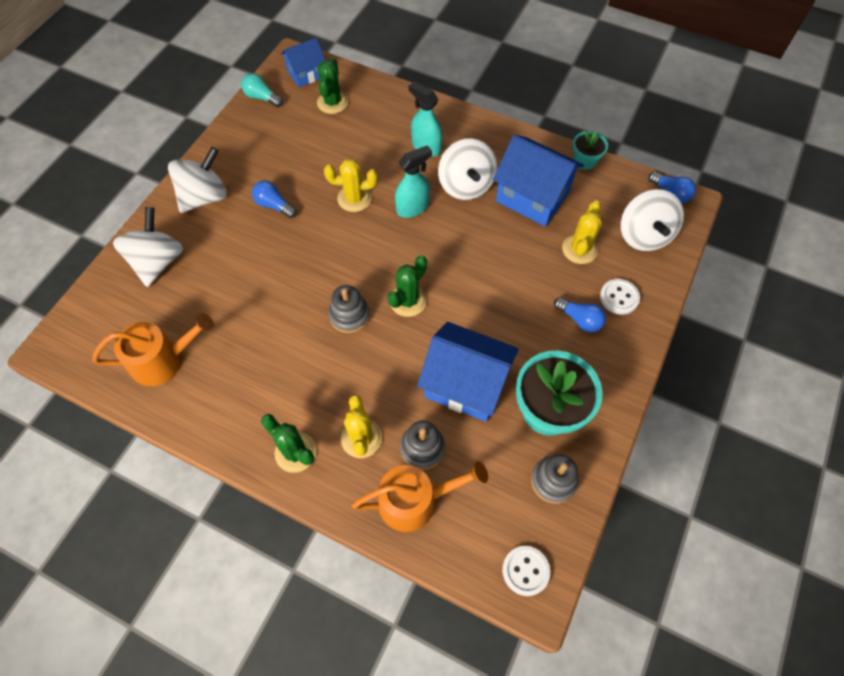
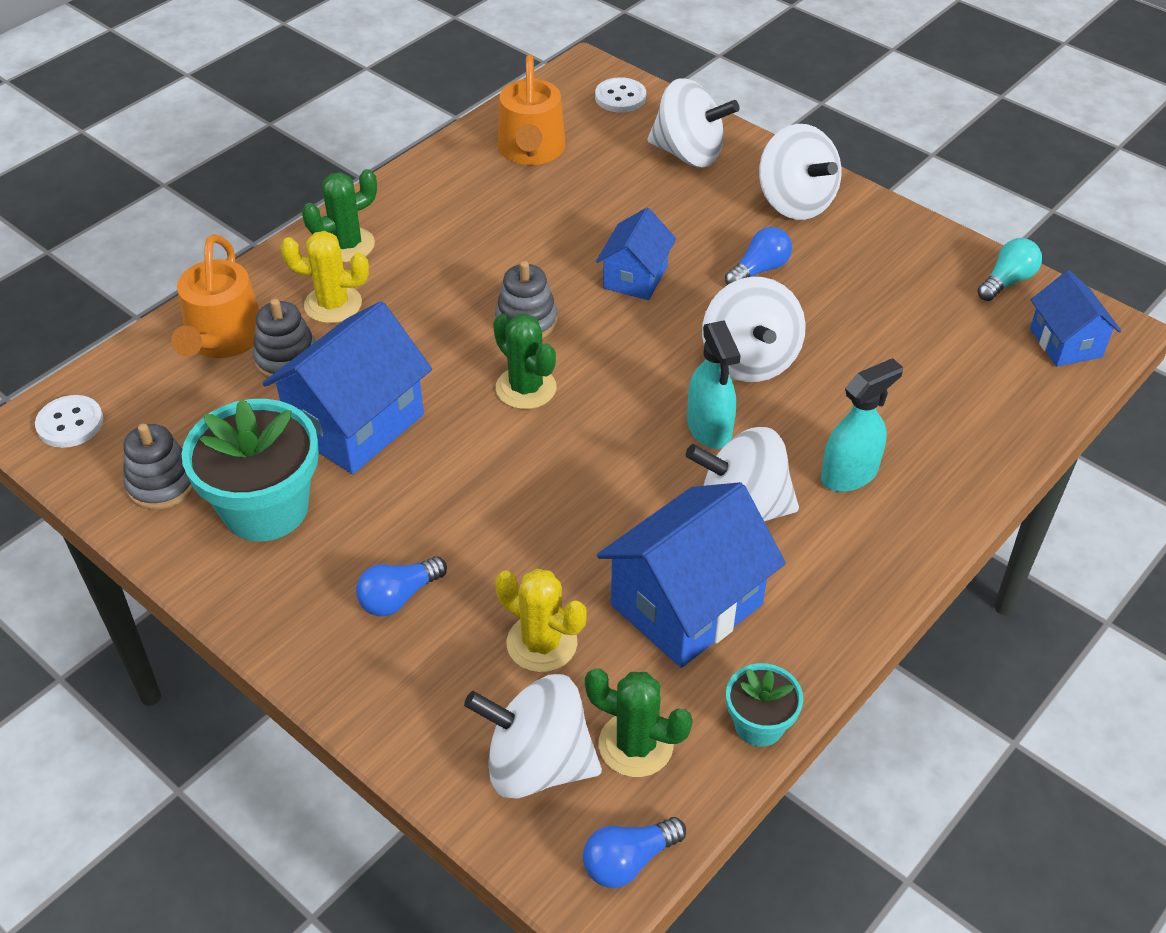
camera: 105 degrees right, 15 degrees down
green cactus [317,58,348,114] -> green cactus moved to [585,668,693,777]
yellow cactus [324,158,378,212] -> white spinning top [702,277,806,382]
white button [600,279,640,315] -> white button moved to [595,77,646,113]
none -> blue house [596,208,676,300]

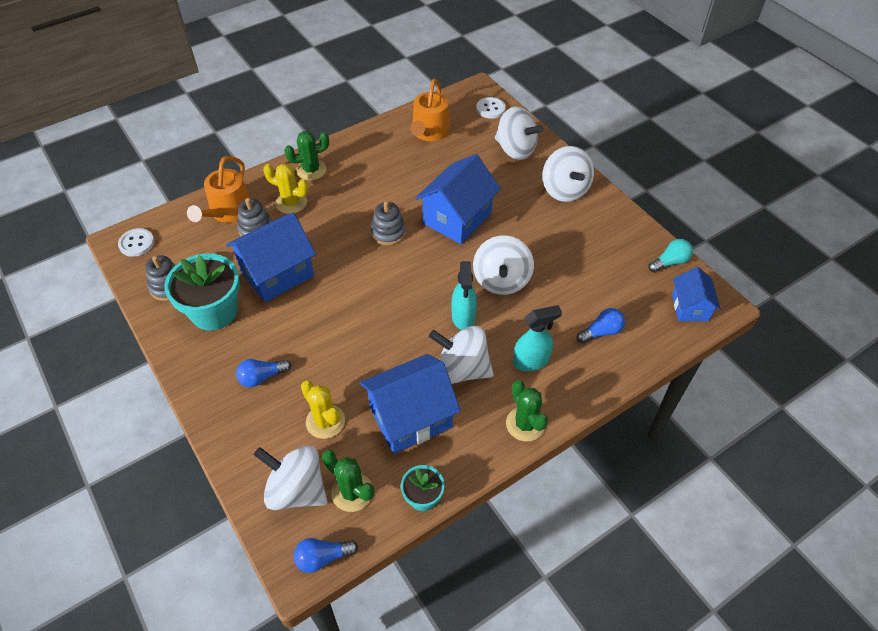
camera: 15 degrees right, 5 degrees up
green cactus [493,314,556,409] -> green cactus moved to [506,380,548,441]
blue house [596,208,676,300] -> blue house [415,154,501,244], size x1.70
blue light bulb [725,227,792,285] -> blue light bulb moved to [576,308,625,343]

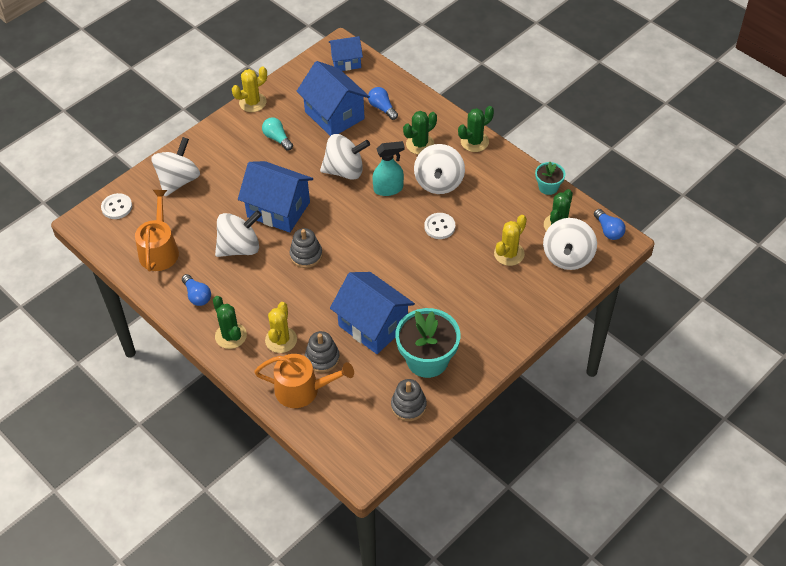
camera: 100 degrees left, 0 degrees up
white button [118,228,154,257] -> white button moved to [424,213,455,239]
blue light bulb [236,359,291,388] -> blue light bulb moved to [182,274,211,306]
blue house [360,354,461,454] -> blue house moved to [297,61,370,136]
orange watering can [411,79,450,141] -> orange watering can turned 90 degrees counterclockwise [135,190,179,271]
turquoise spray bottle [513,305,562,371] -> green cactus [403,111,437,154]
white spinning top [542,146,594,202] -> white spinning top moved to [215,210,262,257]
turquoise light bulb [648,239,693,273] -> turquoise light bulb moved to [262,117,293,151]
none -> yellow cactus [232,67,267,112]

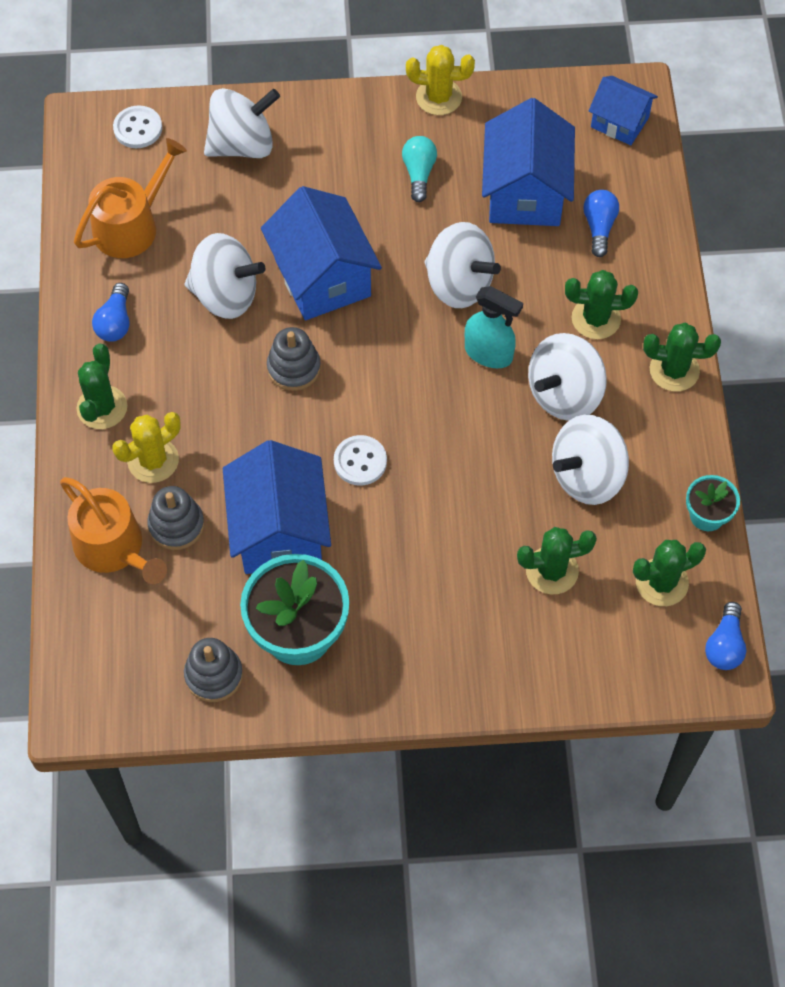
camera: 40 degrees right, 10 degrees up
white button [424,213,455,239] -> white button moved to [334,435,387,486]
yellow cactus [494,215,527,266] -> green cactus [517,527,597,594]
white spinning top [543,218,597,270] -> white spinning top moved to [552,415,629,505]

